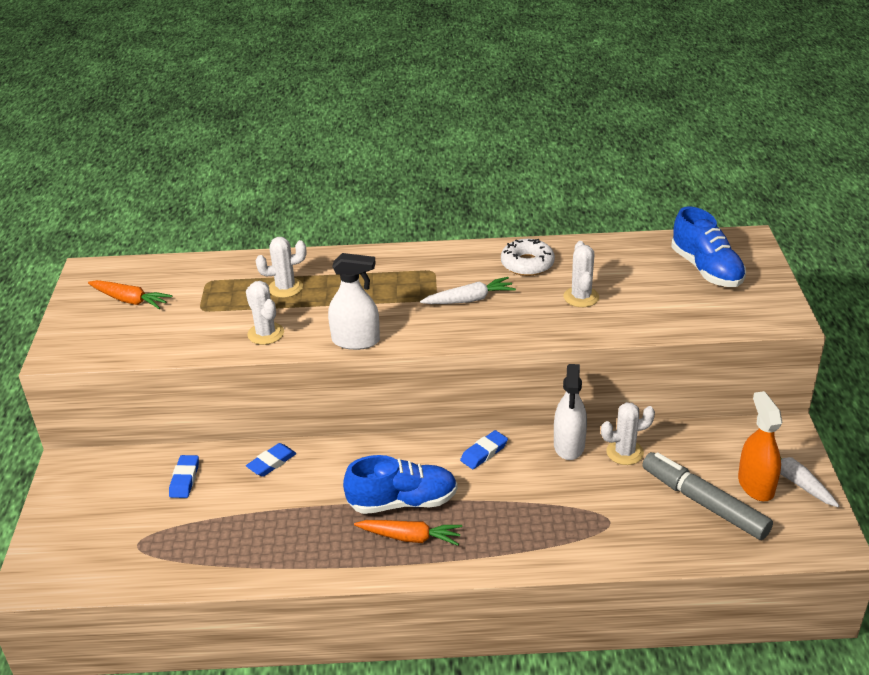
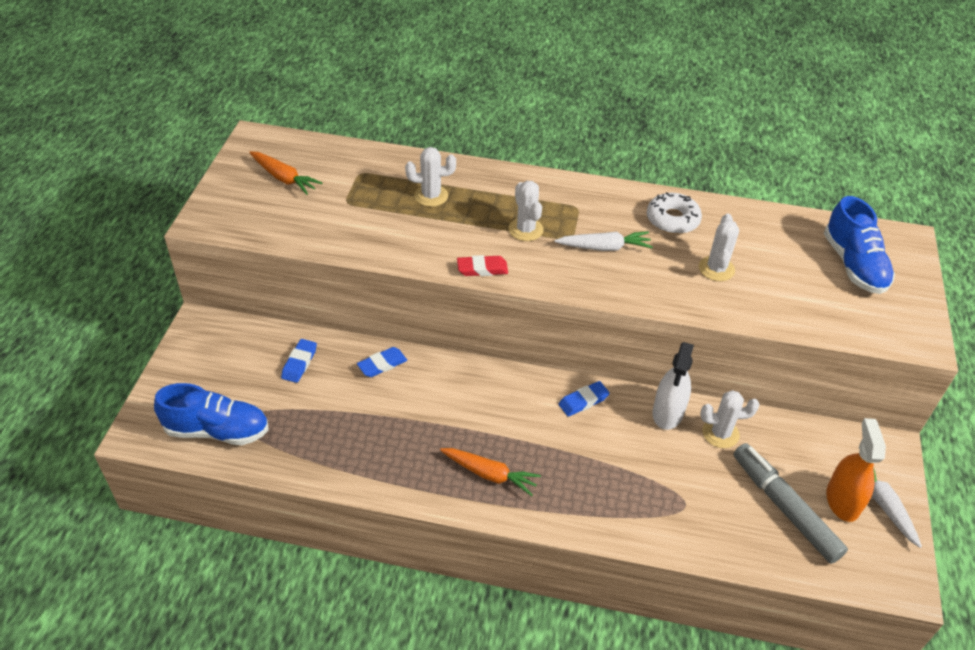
camera: 10 degrees right, 10 degrees up
white cactus [246,281,284,345] -> white cactus moved to [508,181,543,241]
white spray bottle [328,253,380,350] -> red eraser [457,255,508,276]
blue shoe [343,455,458,514] -> blue shoe moved to [154,383,269,445]

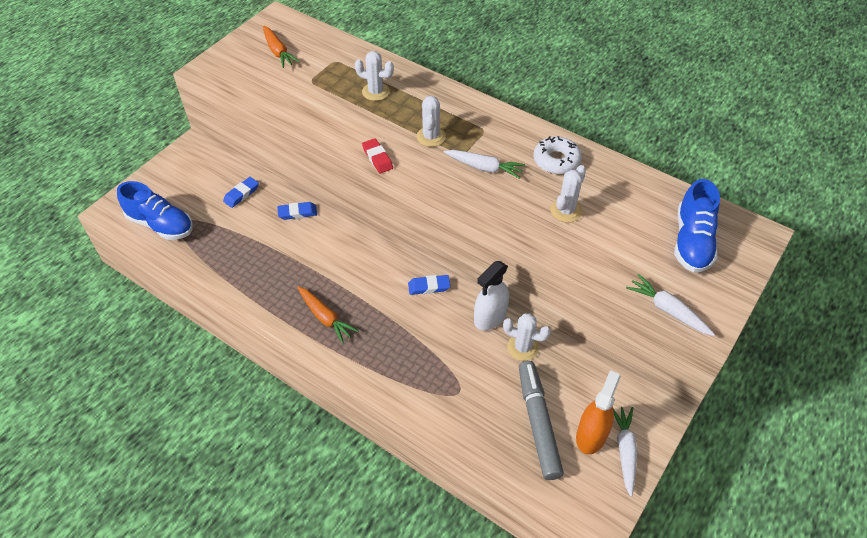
camera: 25 degrees right, 5 degrees up
red eraser [457,255,508,276] -> red eraser turned 45 degrees clockwise [362,138,393,173]
none -> white carrot [626,274,715,336]

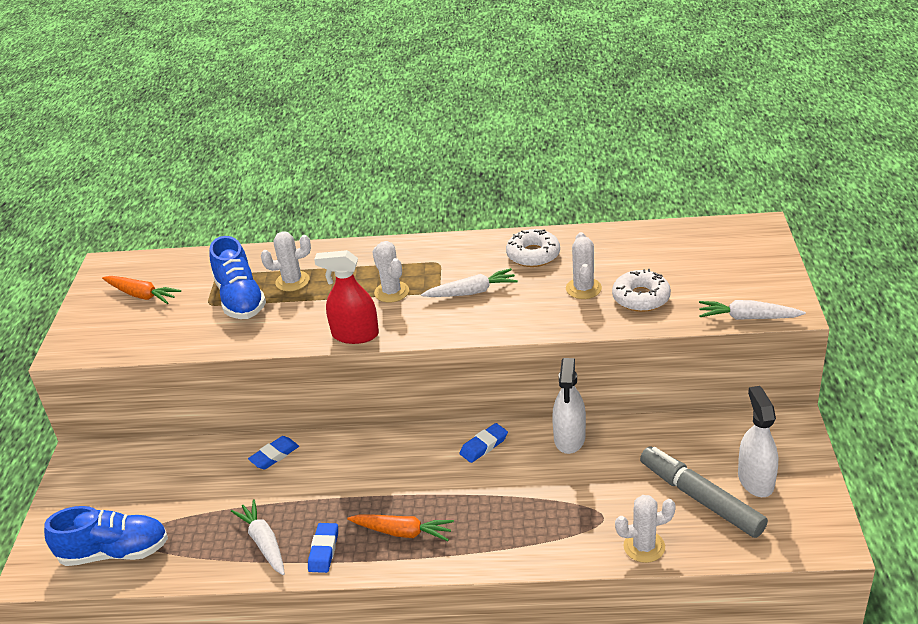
camera: 30 degrees left, 15 degrees down
blue eraser [223,177,259,208] -> blue eraser moved to [308,523,338,573]
red eraser [362,138,393,173] -> red spray bottle [314,250,379,344]
white cactus [503,314,551,361] -> white cactus moved to [615,495,676,563]
orange spray bottle [576,370,621,454] -> white spray bottle [738,386,778,497]
white carrot [613,407,638,497] -> white carrot moved to [231,499,285,575]
blue shoe [674,179,720,273] -> blue shoe moved to [210,236,266,319]
none -> white donut [612,269,671,312]

